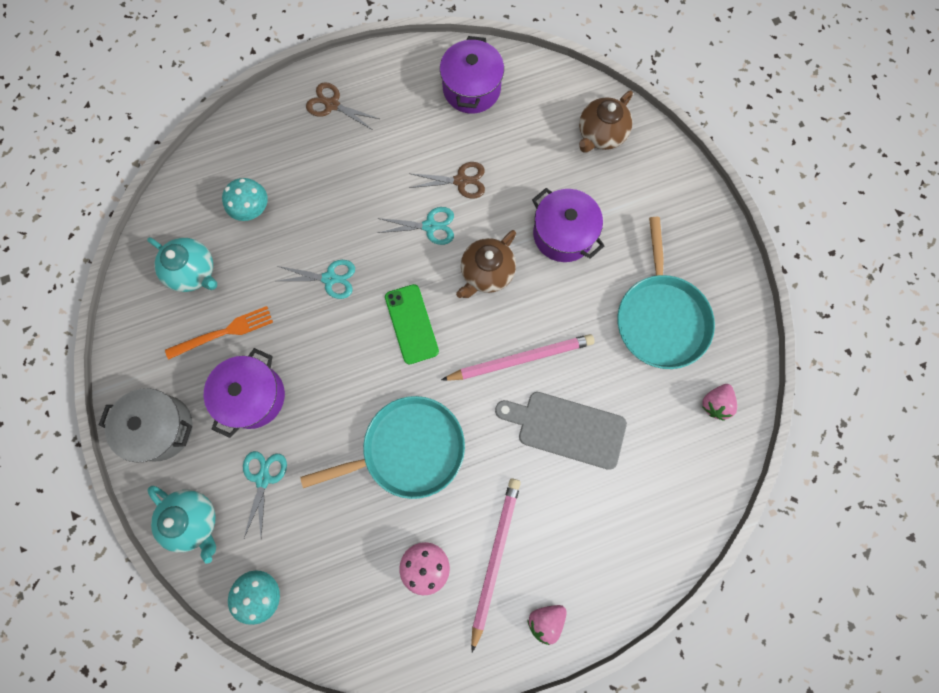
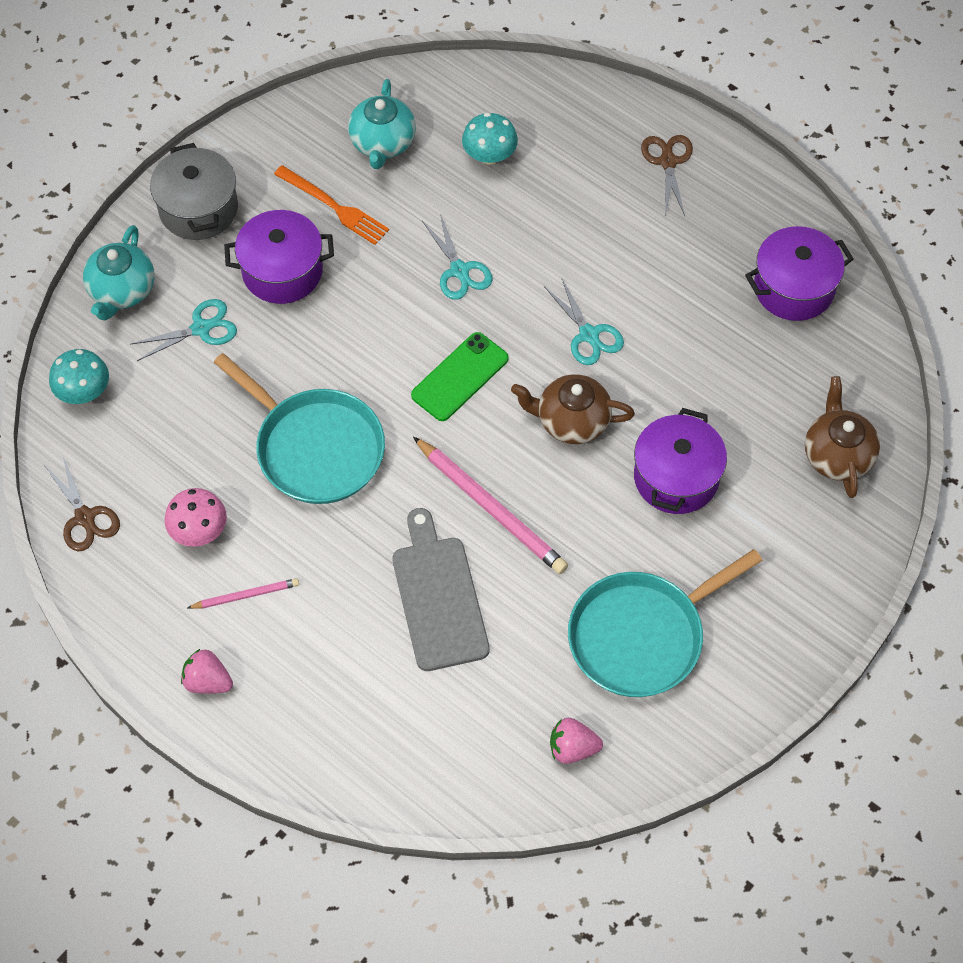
camera: 60 degrees right, 15 degrees down
brown scissors [409,162,485,199] -> brown scissors moved to [44,456,120,551]
pink pencil [471,478,521,652] -> pink pencil [187,578,299,609], size x0.53
brown teapot [579,90,633,153] -> brown teapot turned 75 degrees clockwise [805,376,880,498]

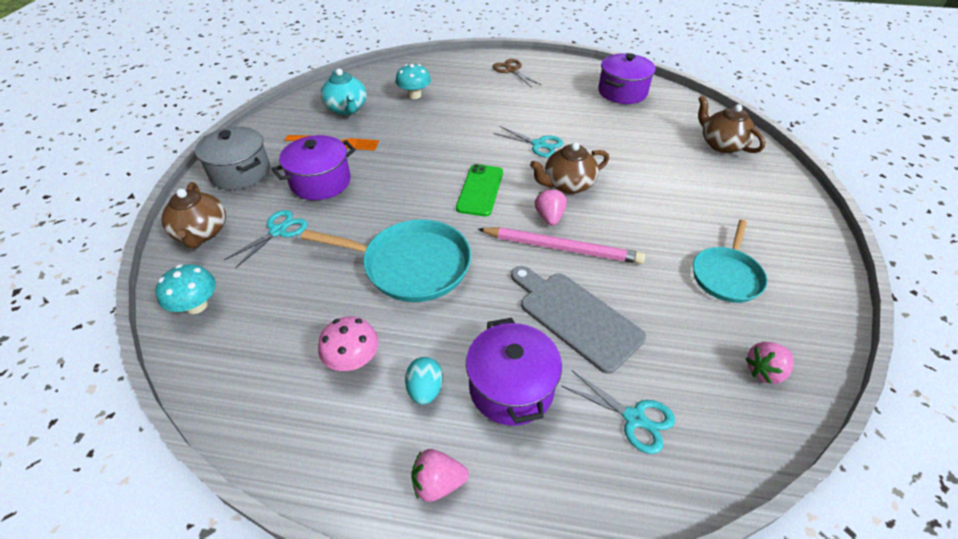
camera: 30 degrees left, 15 degrees down
brown scissors [44,456,120,551] -> none
turquoise teapot [83,225,155,321] -> brown teapot [161,182,226,249]
pink pencil [187,578,299,609] -> turquoise egg [405,357,443,405]
turquoise scissors [422,214,493,300] -> turquoise scissors moved to [562,370,675,454]
turquoise pan [568,549,763,697] -> turquoise pan [693,220,767,303], size x0.65
purple pot [634,408,727,514] -> purple pot moved to [466,318,562,426]
none -> pink strawberry [535,188,567,226]

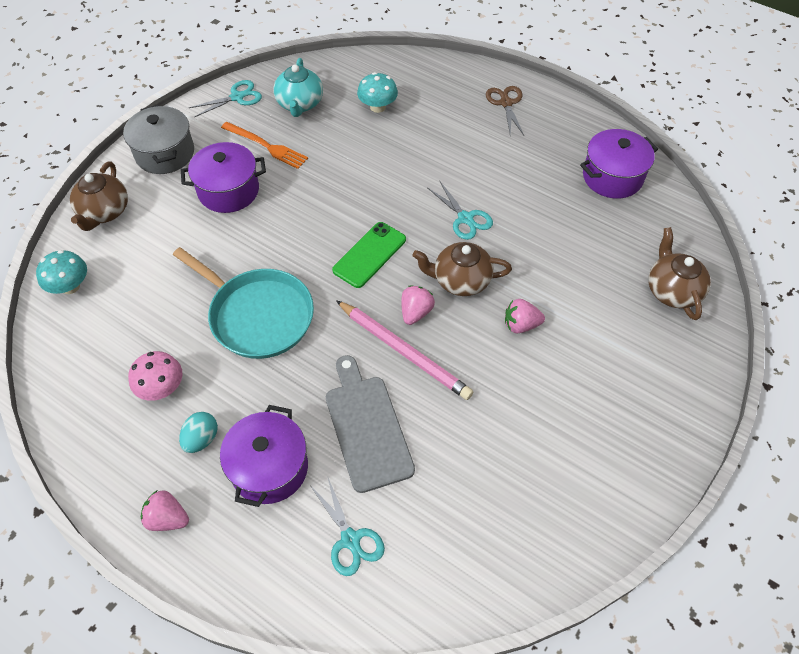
camera: 25 degrees right, 10 degrees up
turquoise scissors [224,210,308,268] -> turquoise scissors moved to [189,80,262,117]
turquoise pan [693,220,767,303] -> none
pink strawberry [745,342,794,384] -> pink strawberry moved to [505,299,545,333]

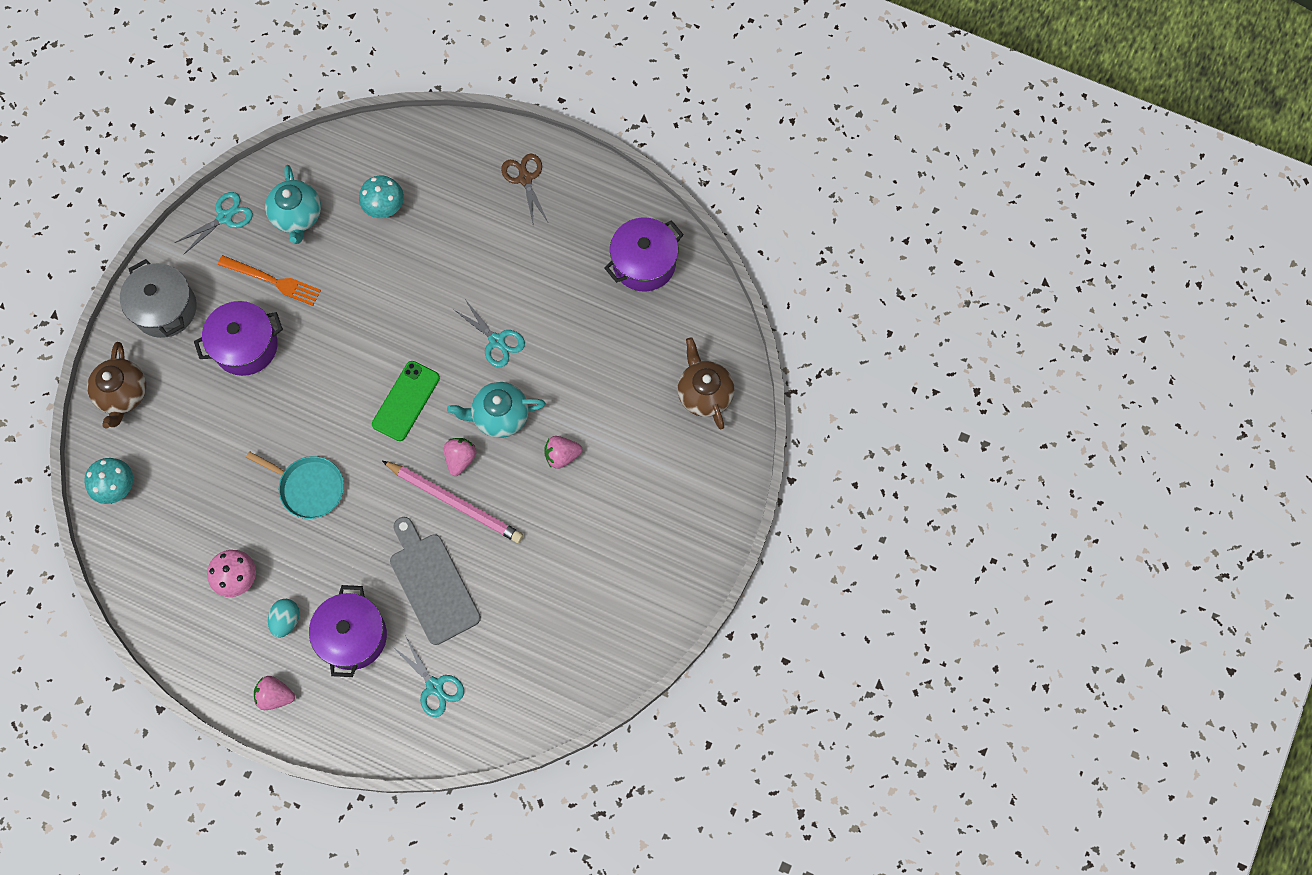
camera: 10 degrees left, 15 degrees up
turquoise pan [173,247,314,359] -> turquoise pan [246,451,344,519], size x0.65
brown teapot [412,242,512,296] -> turquoise teapot [447,382,546,438]

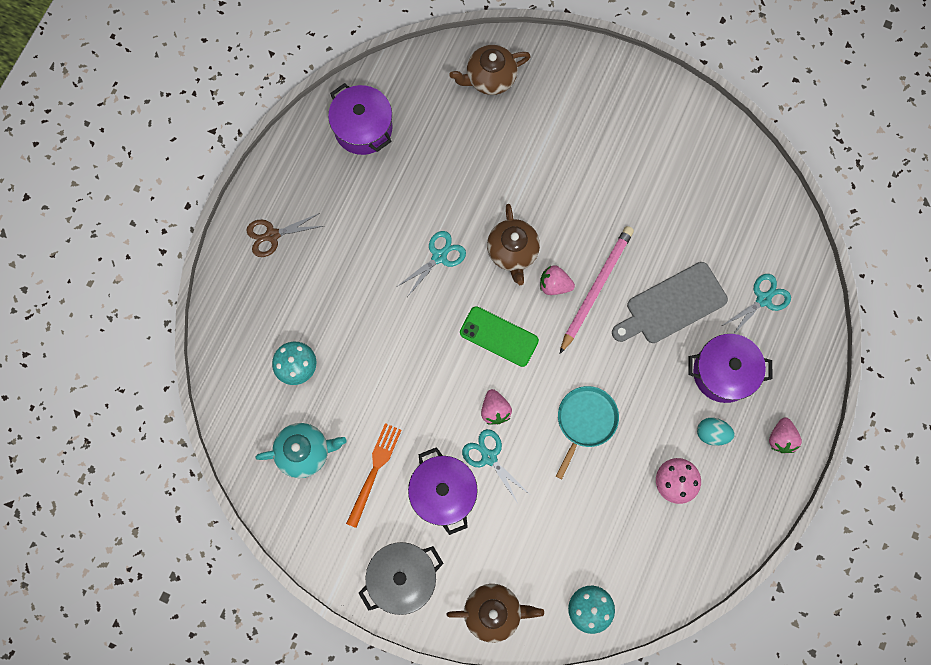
camera: 90 degrees left, 5 degrees up
turquoise scissors [174,192,253,254] -> turquoise scissors moved to [462,429,529,504]
turquoise teapot [447,382,546,438] -> brown teapot [487,204,540,285]
pink strawberry [544,436,583,469] -> pink strawberry moved to [481,389,512,425]

